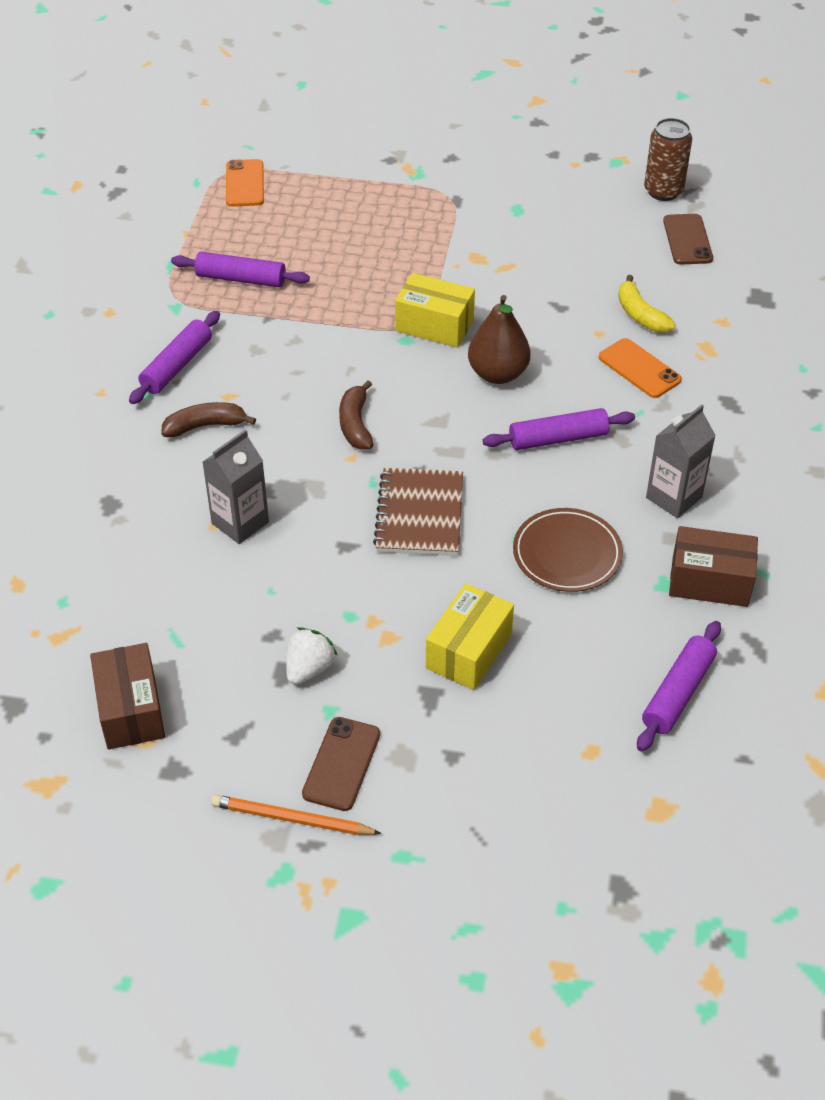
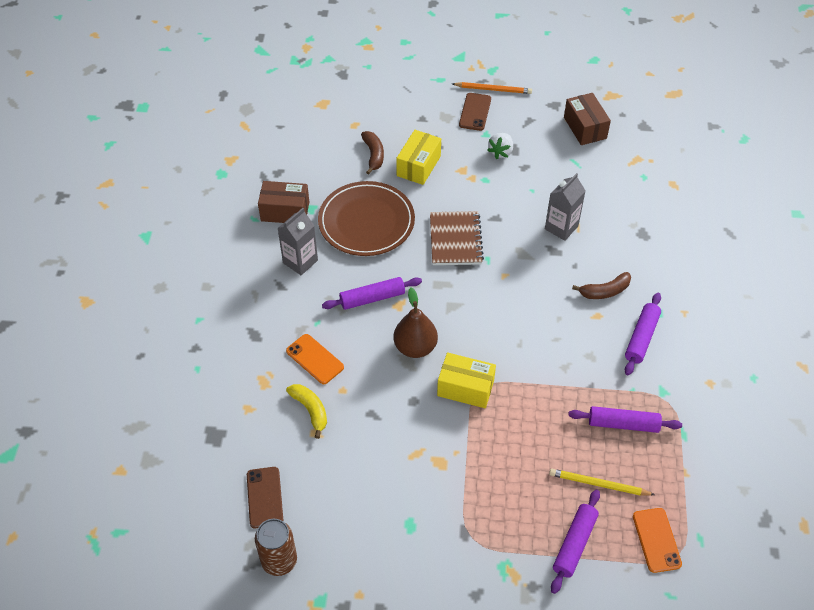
camera: 175 degrees right, 5 degrees up
brown banana [339,380,373,450] -> brown banana moved to [361,131,384,174]
brown plate [513,508,623,592] -> brown plate [318,181,415,256], size x1.51
purple rolling pin [637,621,721,752] -> purple rolling pin moved to [551,490,600,594]
none -> yellow pencil [549,469,655,496]

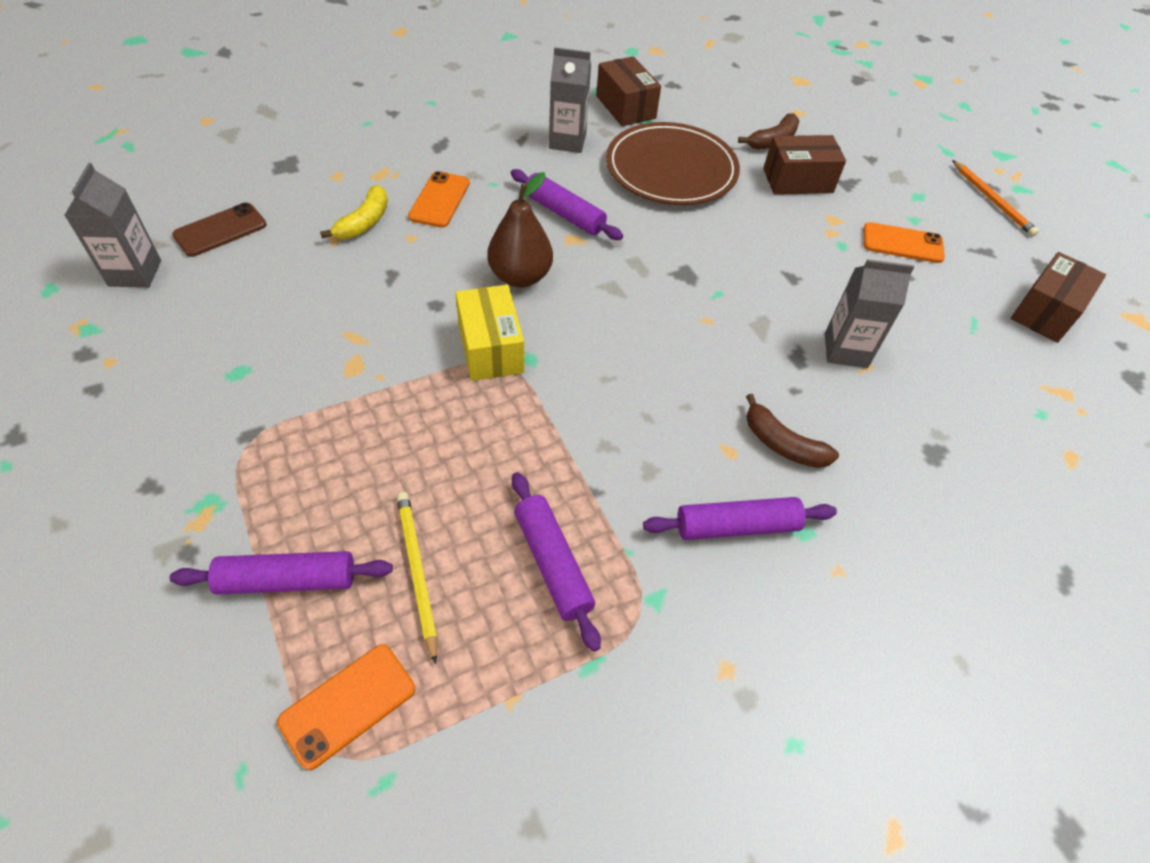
camera: 55 degrees right, 0 degrees up
brown can [255,519,297,576] -> grey carton [64,163,161,288]
yellow box [396,130,441,185] -> brown box [763,135,846,195]
brown notebook [430,211,484,265] -> none
brown phone [459,93,491,131] -> none
white strawberry [487,133,513,159] -> orange phone [863,222,945,263]

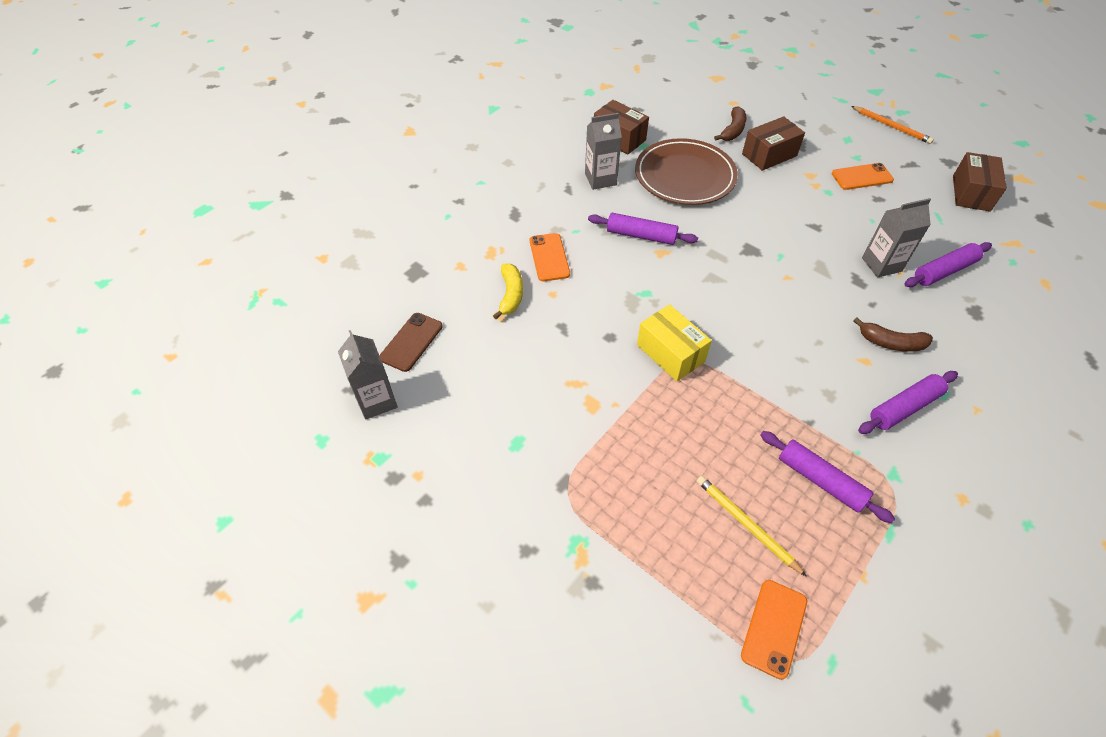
camera: 20 degrees left, 0 degrees up
purple rolling pin [169,551,393,595] -> purple rolling pin moved to [904,242,992,287]
brown pear [487,172,553,287] -> none

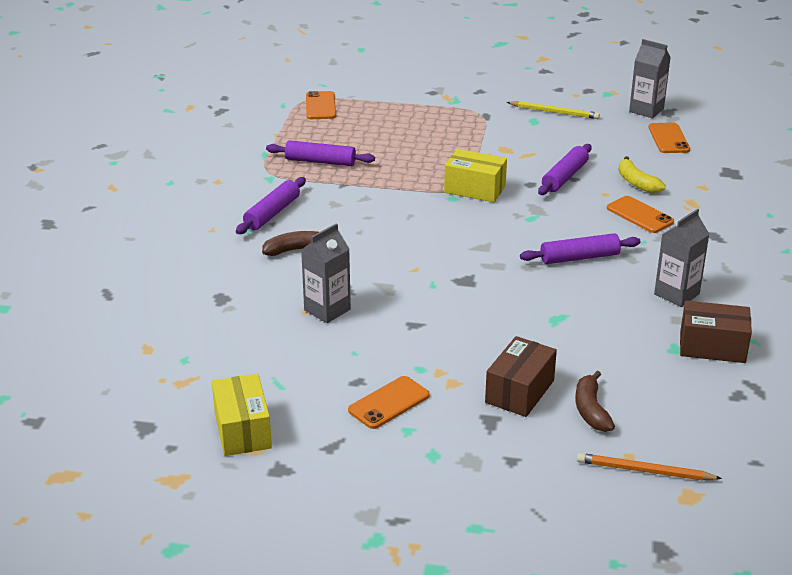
camera: 150 degrees right, 20 degrees down
brown phone [380,313,443,372] -> orange phone [648,122,690,153]
brown plate [635,138,738,205] -> none
yellow pencil [697,476,807,577] -> yellow pencil moved to [507,101,600,119]
orange pencil [851,106,934,144] -> orange pencil moved to [577,453,722,480]
purple rolling pin [904,242,992,287] -> purple rolling pin moved to [538,144,592,195]
brown box [953,152,1007,212] -> yellow box [212,374,272,456]

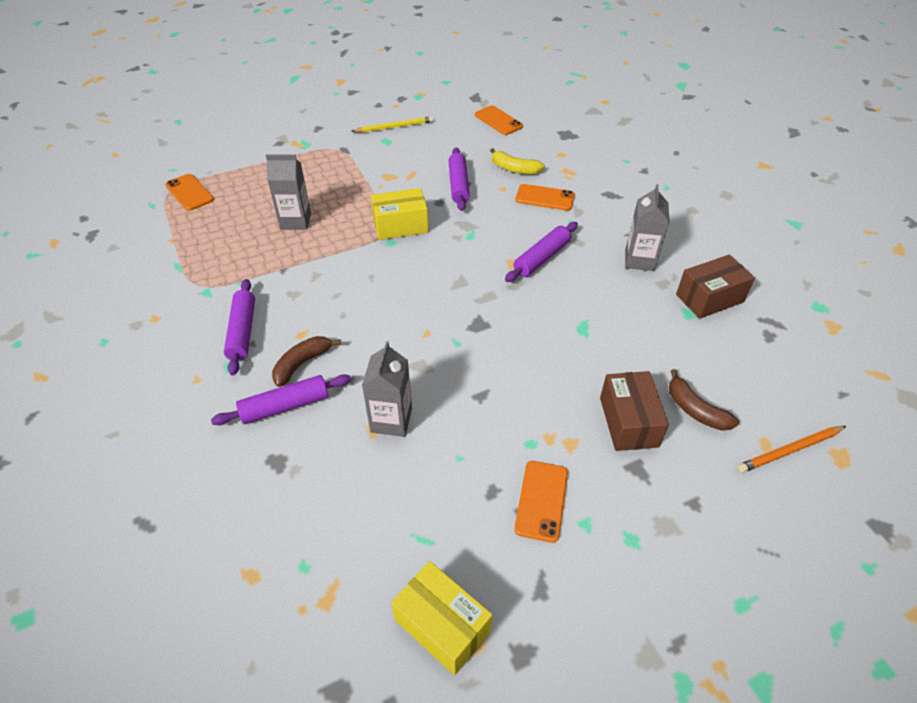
camera: 35 degrees left, 15 degrees up
purple rolling pin [266,140,375,166] -> purple rolling pin moved to [211,374,351,425]
grey carton [629,39,671,118] -> grey carton moved to [266,154,311,230]

